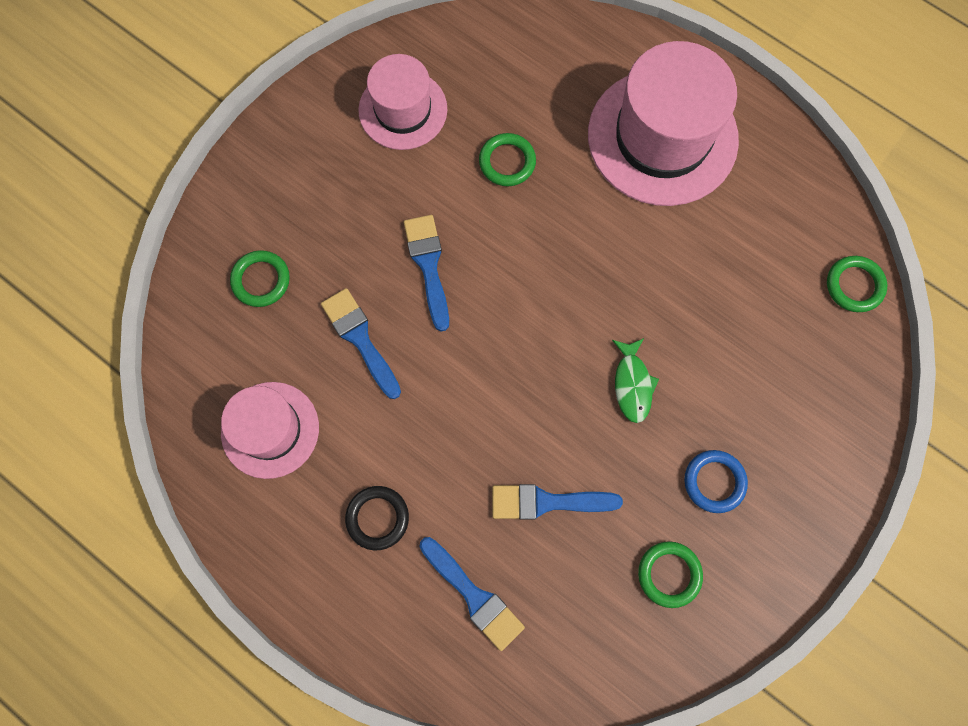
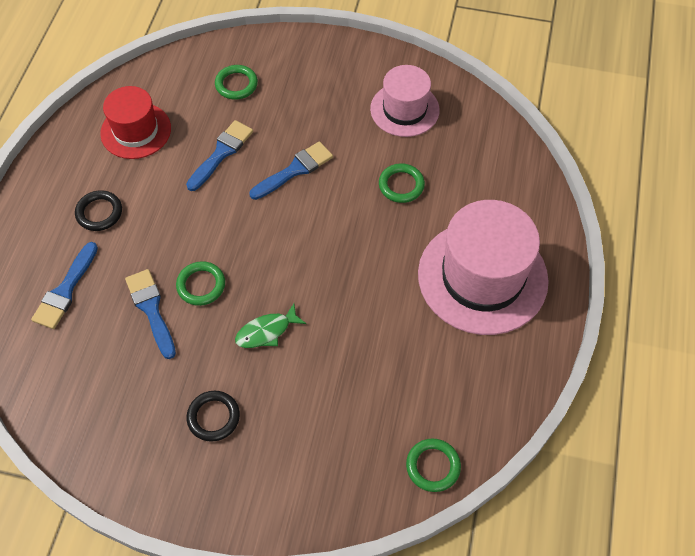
camera: 65 degrees right, 15 degrees down
pink hat [221,382,319,479] -> red hat [100,86,171,159]
green ring [638,541,703,608] -> green ring moved to [176,261,225,306]
blue ring [684,450,748,513] -> black ring [186,391,240,442]

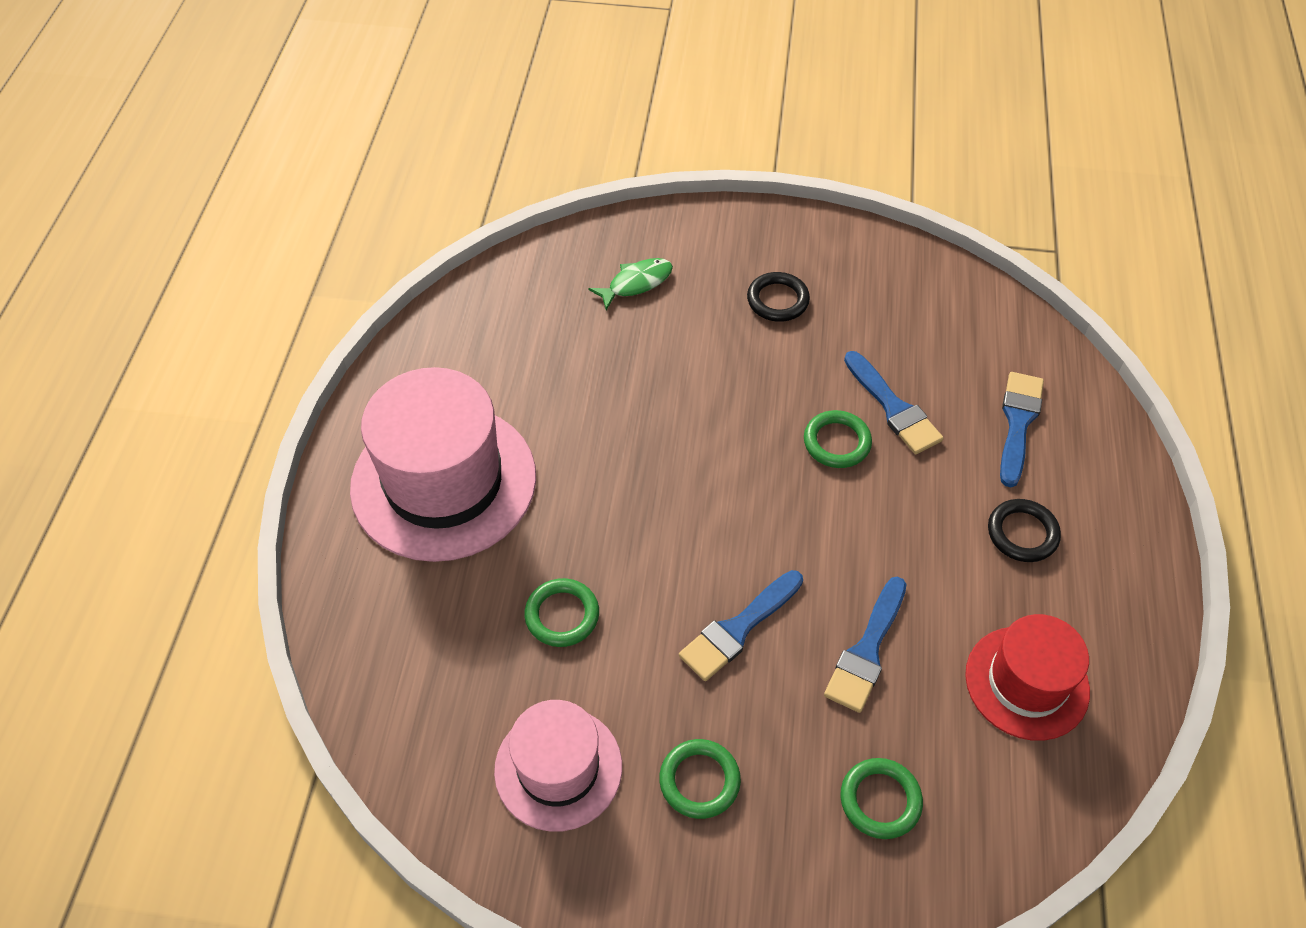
camera: 175 degrees right, 5 degrees down
green fish [235,304,306,348] -> green fish moved to [588,258,673,310]
green ring [406,438,461,492] -> green ring moved to [659,739,741,819]

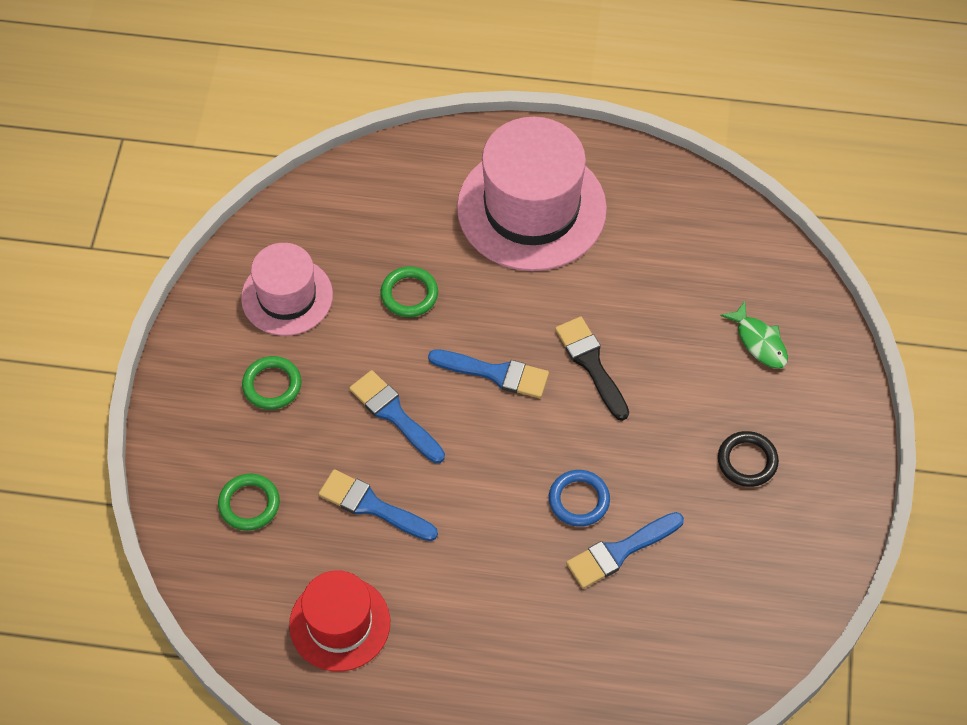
camera: 90 degrees right, 5 degrees up
green ring [804,410,872,468] -> blue ring [549,470,610,527]
black ring [988,499,1061,562] -> none
blue brush [1000,372,1044,487] -> blue brush moved to [428,349,549,398]
none -> black brush [555,317,629,421]

